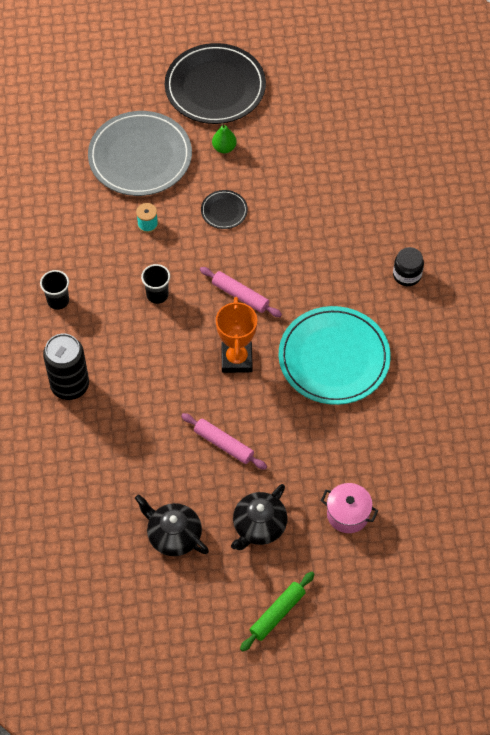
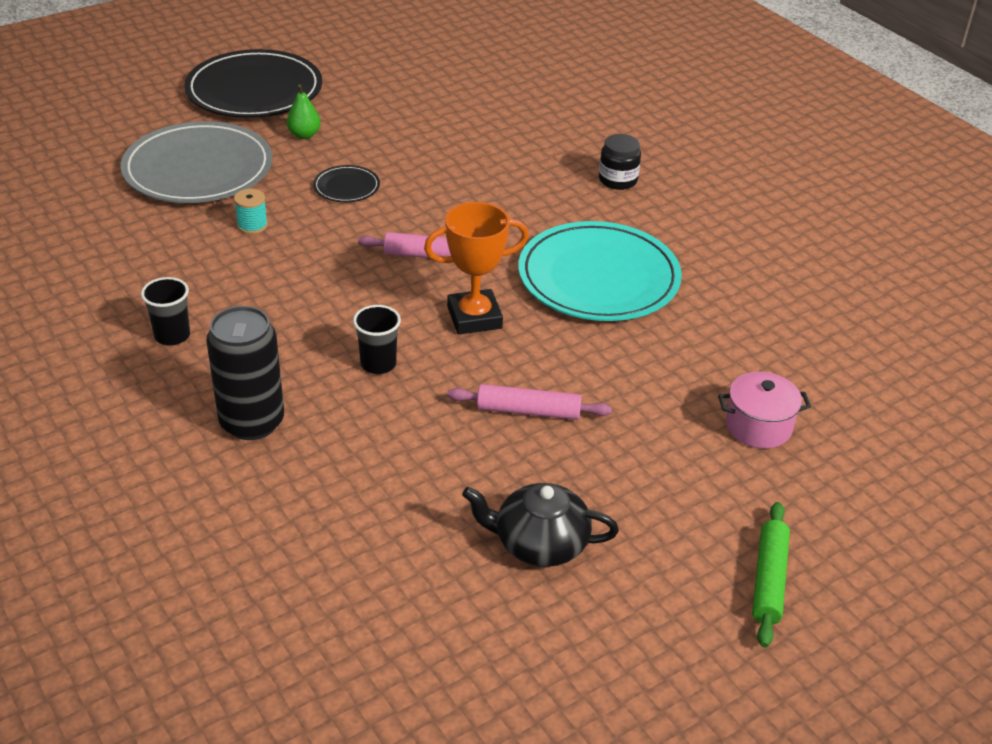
camera: 30 degrees left, 20 degrees down
black cup [141,264,170,304] -> black cup moved to [353,305,401,374]
orange trophy [216,297,257,373] -> orange trophy turned 75 degrees counterclockwise [424,202,529,335]
black teapot [231,484,288,550] -> none

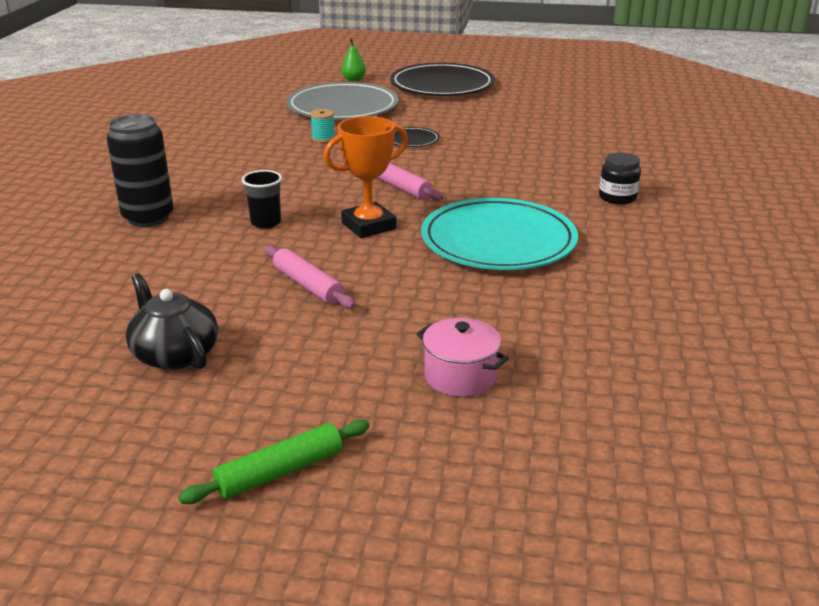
camera: 45 degrees right, 10 degrees down
black cup [141,277,190,346] -> none
green pear [287,84,321,139] -> green pear moved to [341,38,366,81]
orange trophy [424,202,529,335] -> orange trophy turned 60 degrees counterclockwise [324,116,408,238]

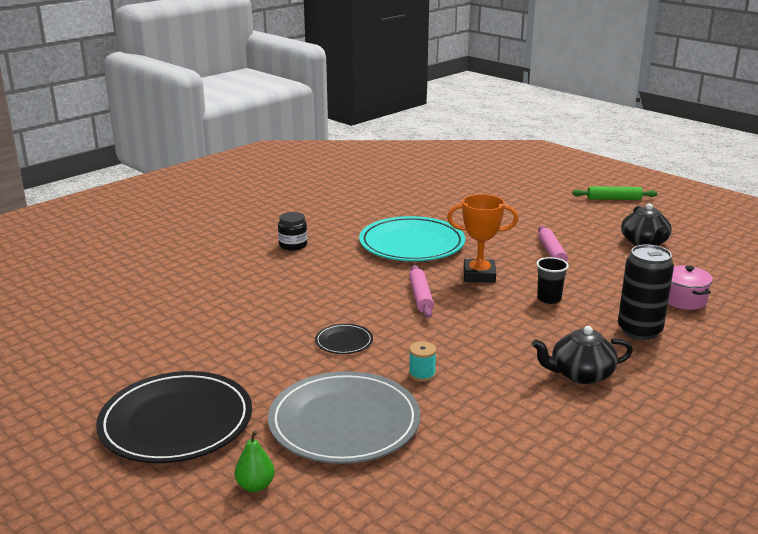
camera: 145 degrees left, 5 degrees down
pink pot [417,318,509,397] -> pink pot moved to [668,265,713,310]
none -> black teapot [532,326,633,384]

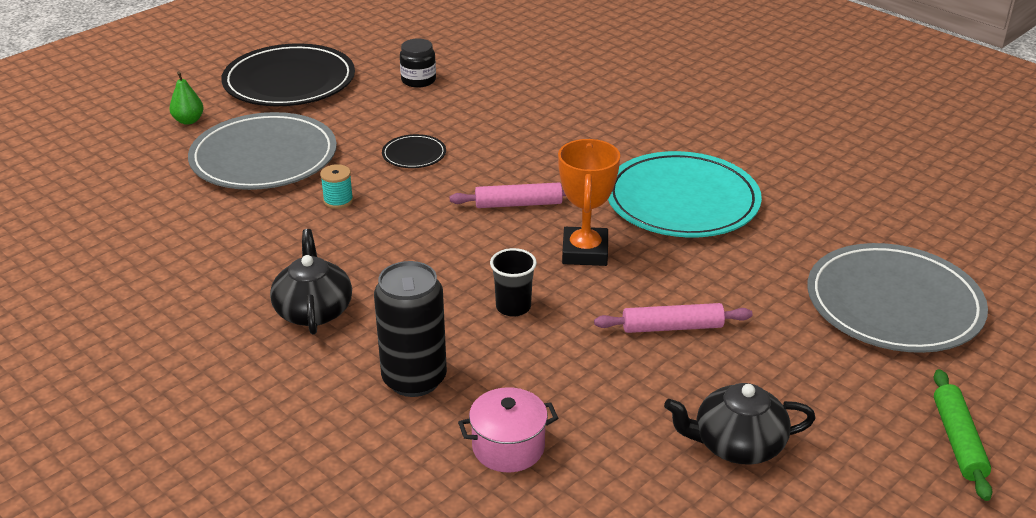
camera: 90 degrees right, 10 degrees up
black jar [278,212,307,251] -> black jar moved to [400,39,436,88]
none -> grey plate [807,243,988,353]

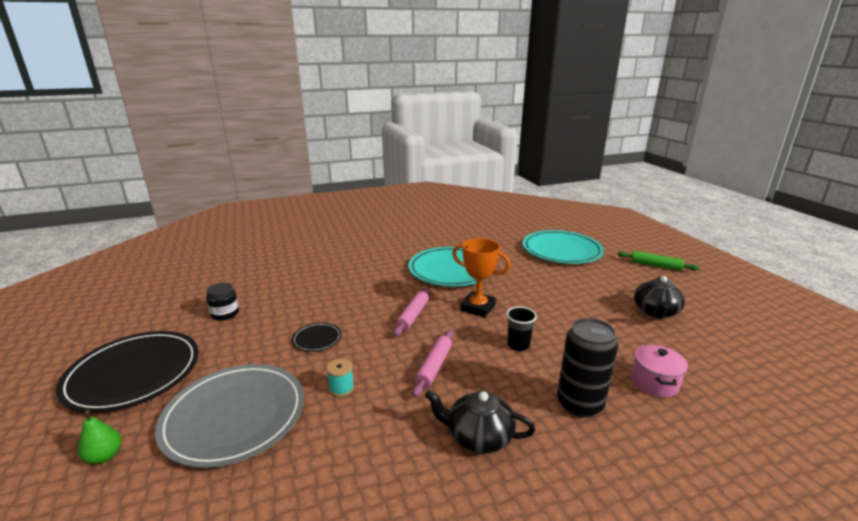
camera: 65 degrees left, 10 degrees down
pink rolling pin [594,303,753,333] -> pink rolling pin moved to [412,330,453,397]
grey plate [807,243,988,353] -> turquoise plate [523,230,604,264]

